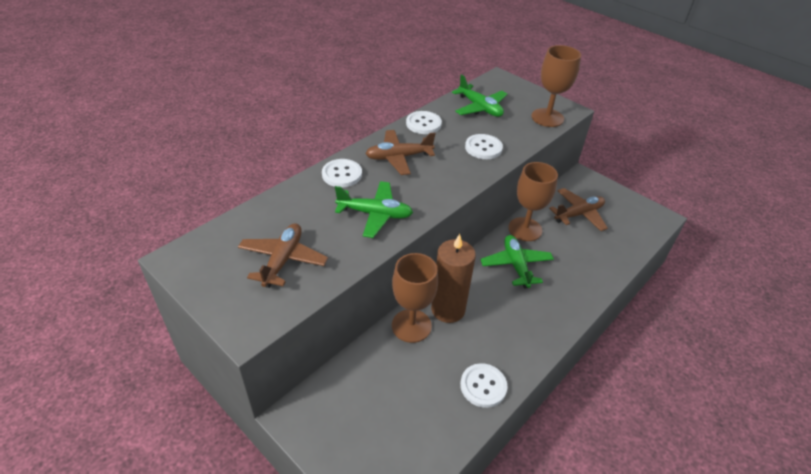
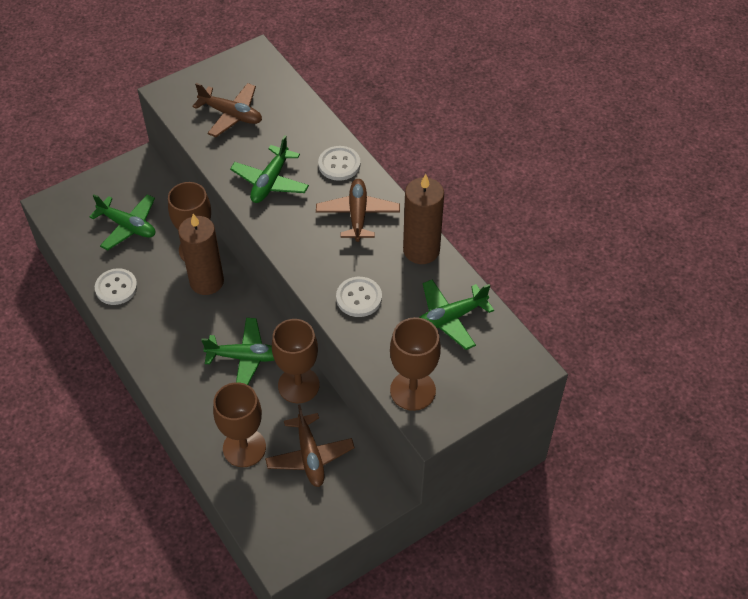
camera: 105 degrees right, 10 degrees up
white button [406,111,442,134] -> brown candle [403,174,444,264]
none -> green plane [89,194,155,250]
none -> brown goblet [213,382,266,467]

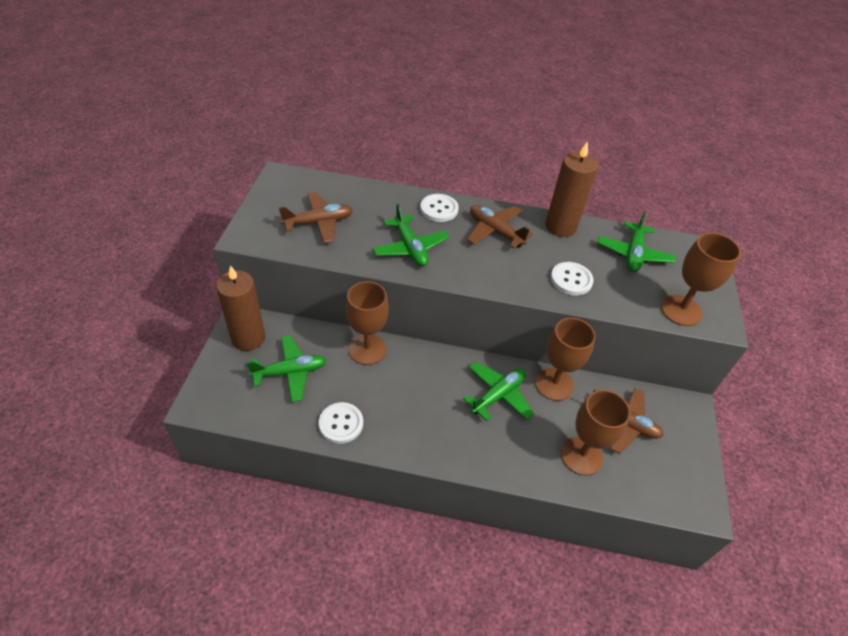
camera: 50 degrees left, 5 degrees down
brown candle [178,214,224,295] -> brown candle moved to [216,265,265,351]

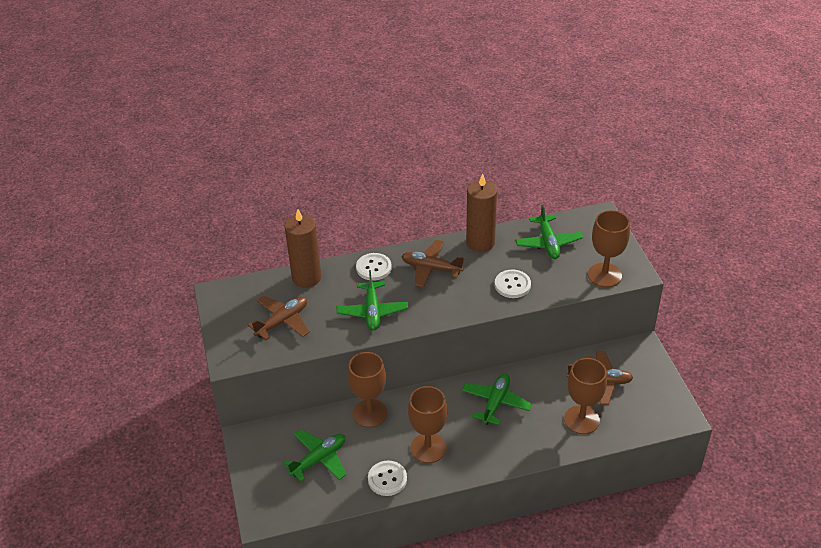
camera: 20 degrees left, 5 degrees down
brown candle [216,265,265,351] -> brown candle moved to [284,209,321,288]
green plane [372,203,449,266] -> green plane turned 45 degrees clockwise [337,270,408,330]
brown goblet [535,318,596,401] -> brown goblet moved to [408,386,447,463]

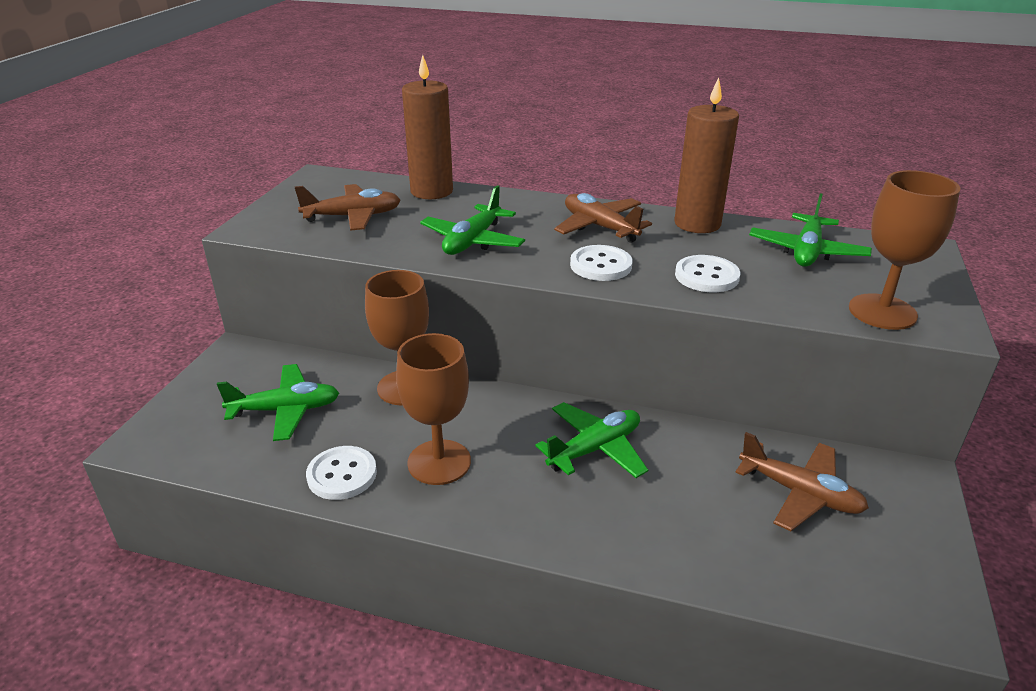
camera: 30 degrees right, 10 degrees down
white button [356,253,392,281] -> white button moved to [570,245,633,281]
brown goblet [564,358,607,434] -> none

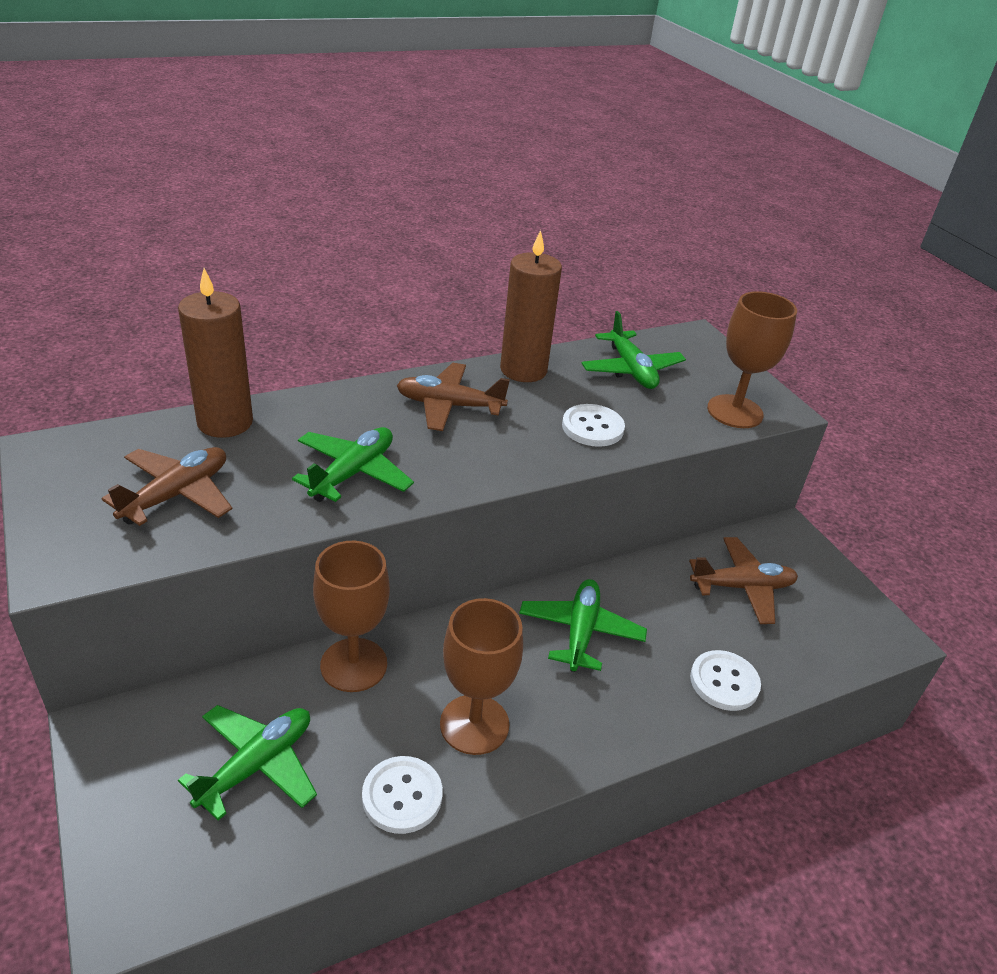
camera: 45 degrees left, 5 degrees up
green plane [420,185,525,255] -> green plane turned 135 degrees counterclockwise [292,427,414,502]
white button [570,245,633,281] -> white button moved to [690,650,761,711]

